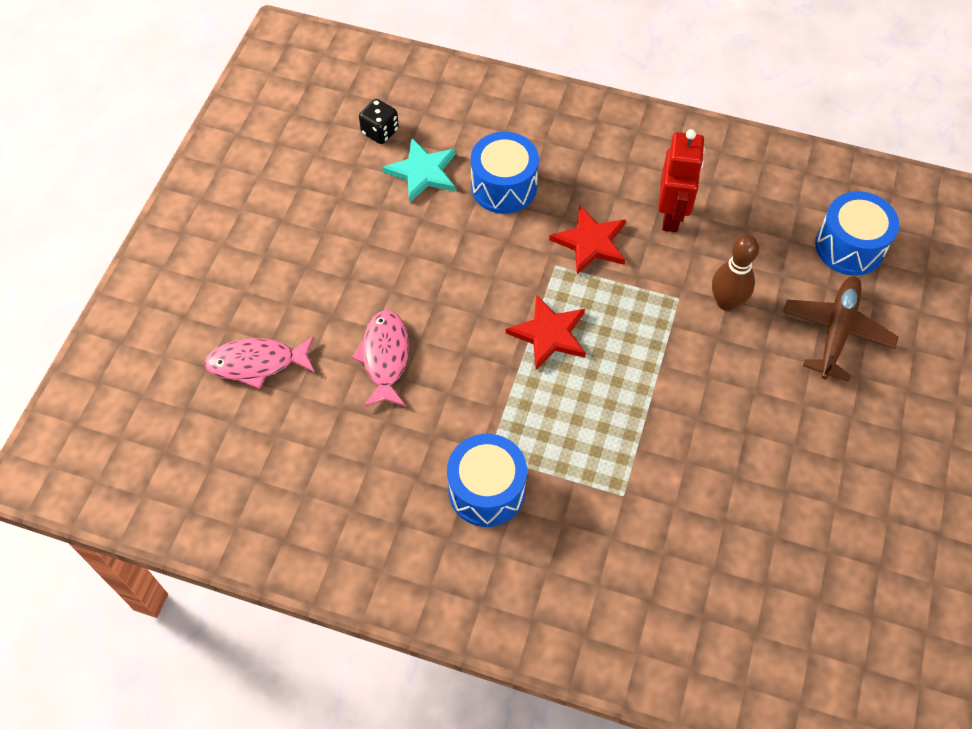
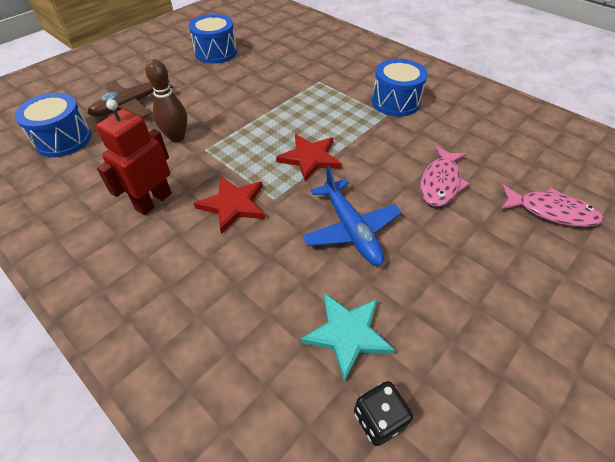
camera: 155 degrees left, 10 degrees down
blue drum [471,132,539,214] -> blue drum moved to [189,14,237,64]
none -> blue plane [302,166,402,266]

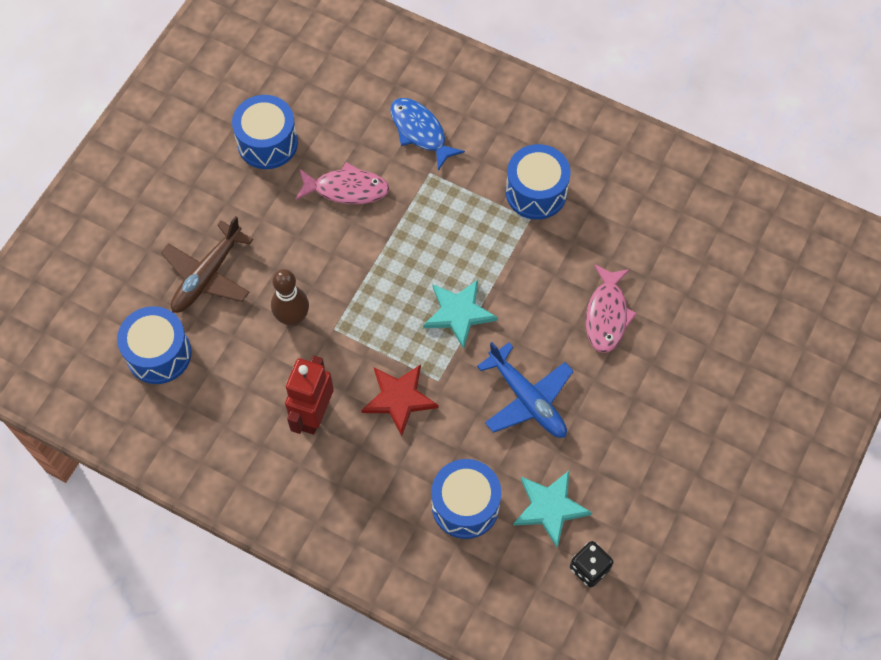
camera: 15 degrees left, 15 degrees up
red star [276,134,342,182] -> turquoise star [423,280,498,349]
pink fish [500,184,603,227] -> pink fish moved to [296,162,389,204]
none -> blue fish [390,98,465,171]
none -> blue drum [431,459,501,539]

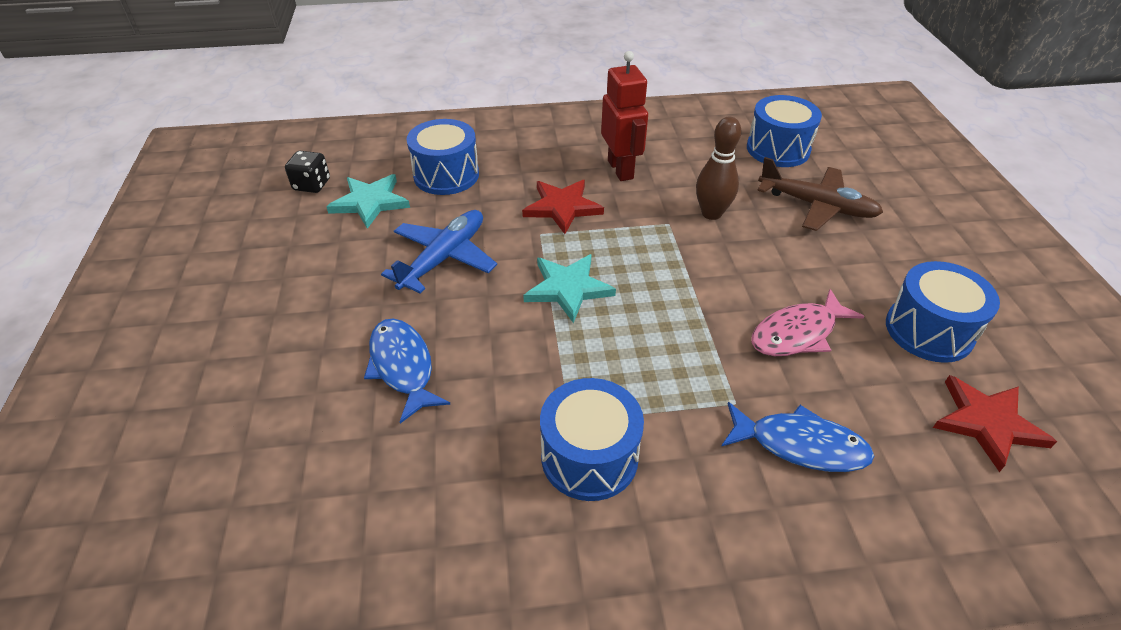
camera: 145 degrees right, 20 degrees down
brown plane [161,216,253,313] -> brown plane turned 120 degrees clockwise [757,157,883,231]
blue plane [477,342,574,438] -> blue plane turned 105 degrees clockwise [381,210,497,293]
pink fish [586,264,637,353] -> blue fish [364,319,451,423]
none -> red star [933,375,1057,472]

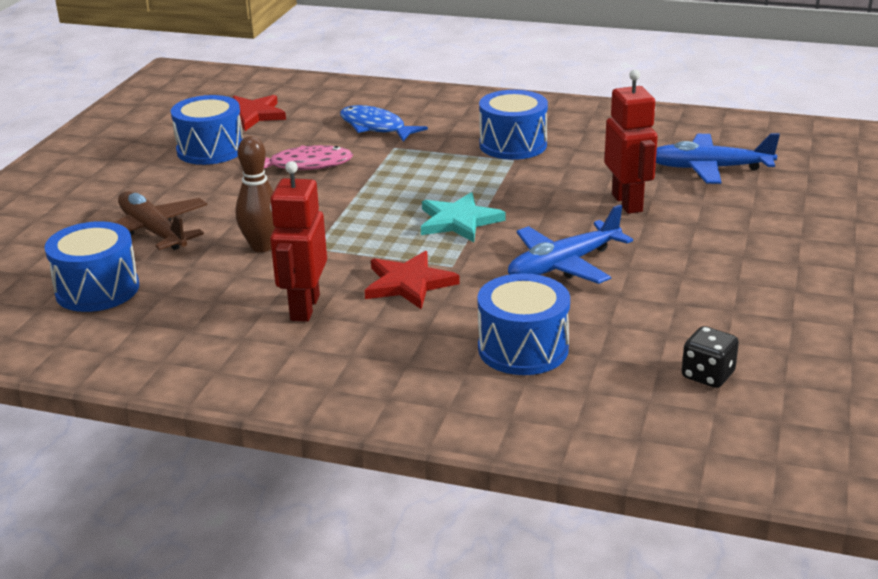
camera: 155 degrees left, 15 degrees down
turquoise star [326,174,410,229] -> none
blue fish [364,319,451,423] -> red robot [604,70,658,214]
none -> blue plane [656,133,780,184]

